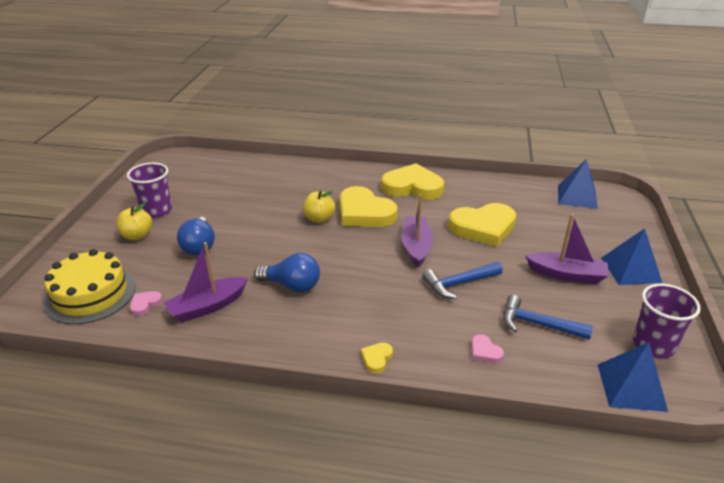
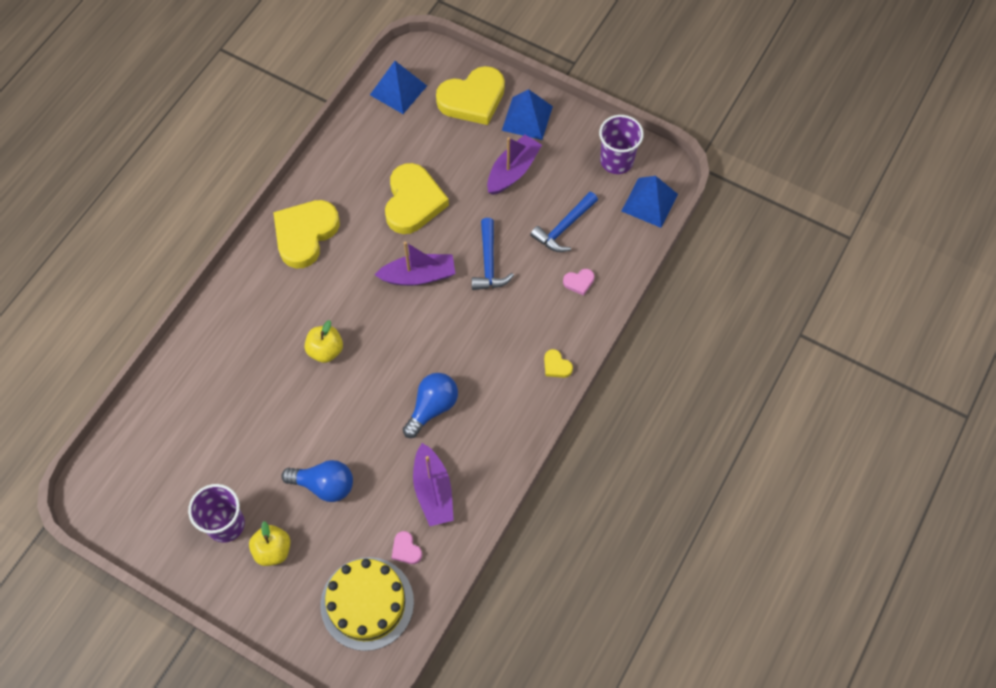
camera: 70 degrees left, 30 degrees up
yellow heart [340,186,398,227] -> yellow heart moved to [436,66,505,125]
purple boat [402,194,433,267] -> purple boat turned 150 degrees clockwise [375,241,456,286]

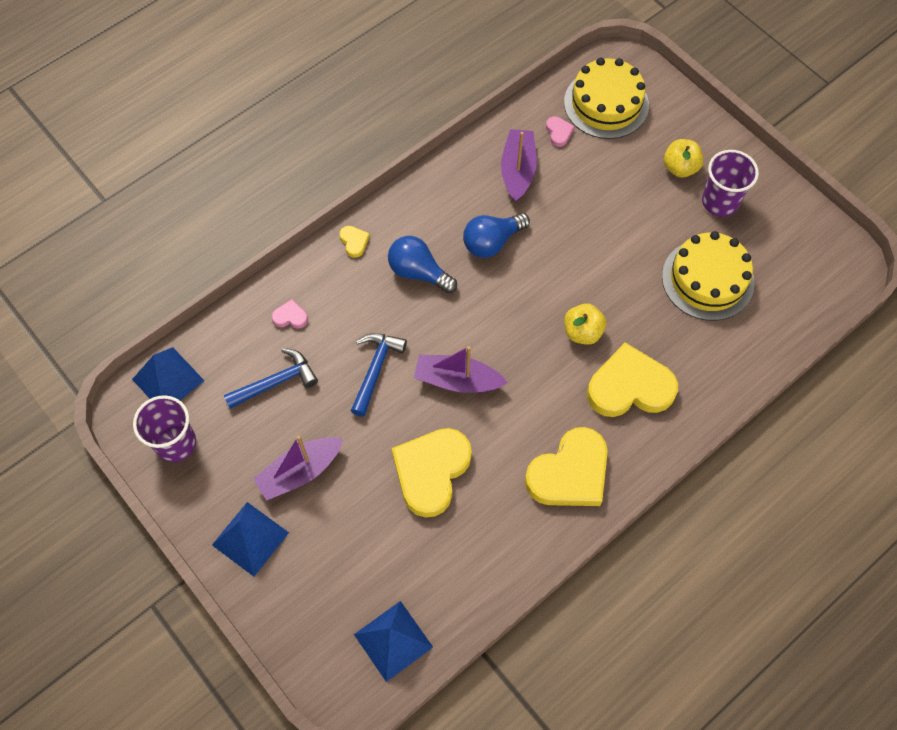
camera: 160 degrees left, 0 degrees up
blue light bulb [281,460,353,502] -> blue light bulb moved to [388,236,457,293]
yellow heart [436,66,505,125] -> yellow heart moved to [587,342,678,417]
none -> yellow cake [662,231,755,321]

